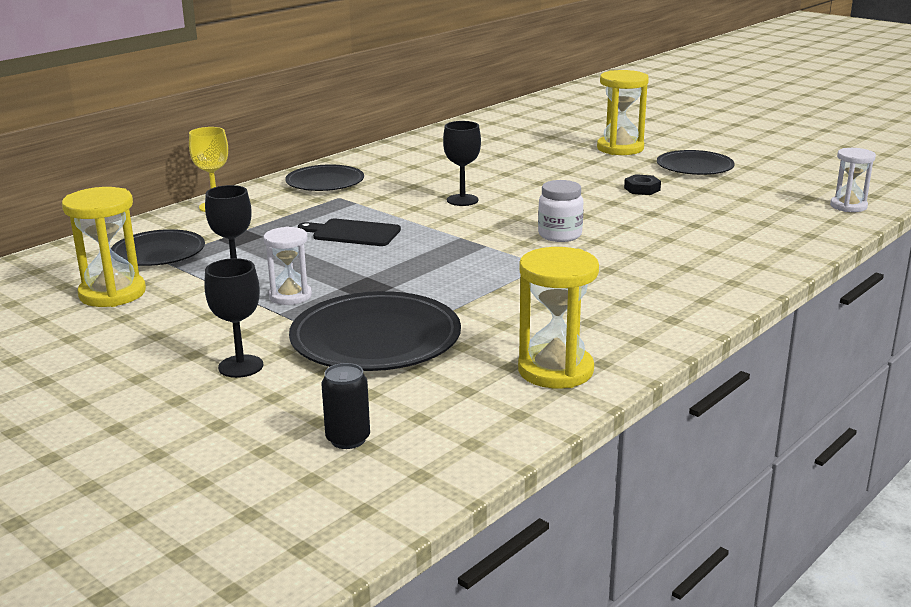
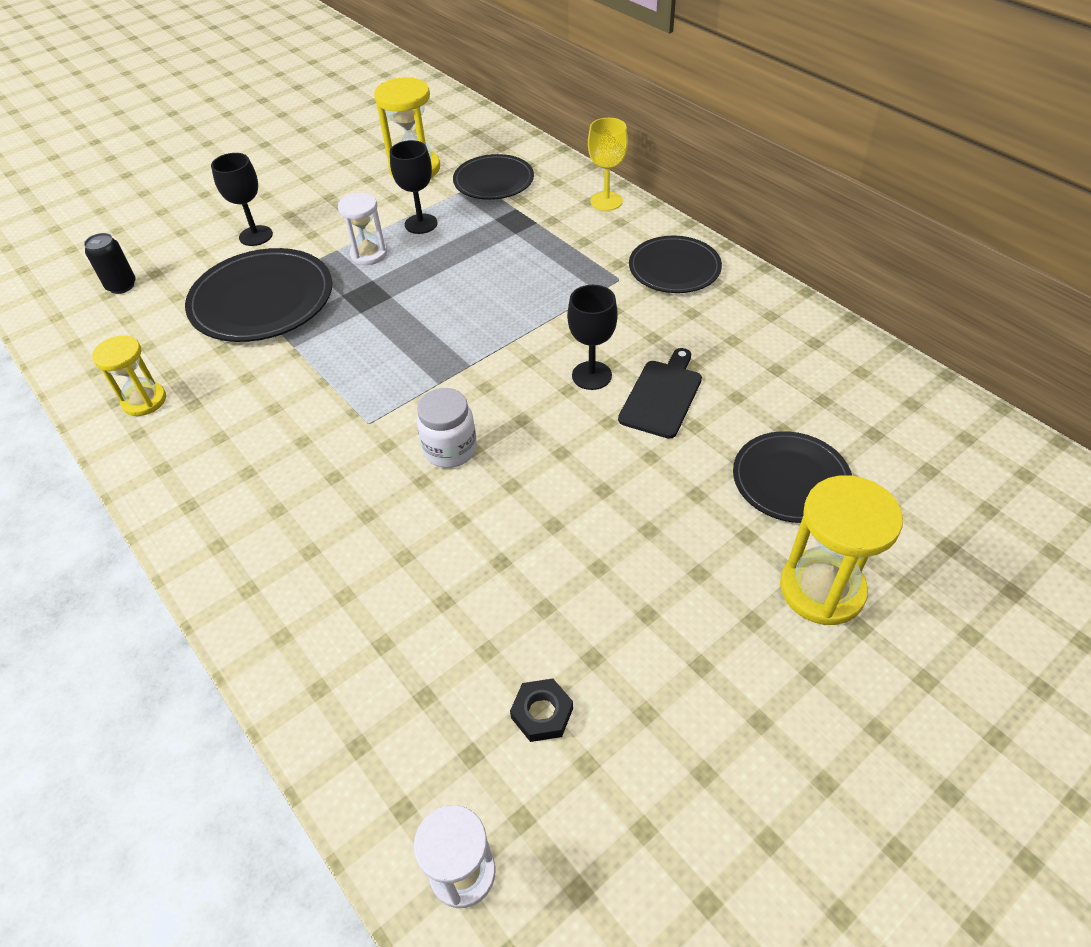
camera: 100 degrees right, 25 degrees up
black cutting board [298,219,401,246] -> black cutting board moved to [618,348,702,439]
yellow hourglass [518,247,599,388] -> yellow hourglass [92,335,166,416], size x0.65
black nut [624,174,661,195] -> black nut moved to [510,678,573,742]
black plate [657,150,735,175] -> black plate moved to [733,431,852,523]

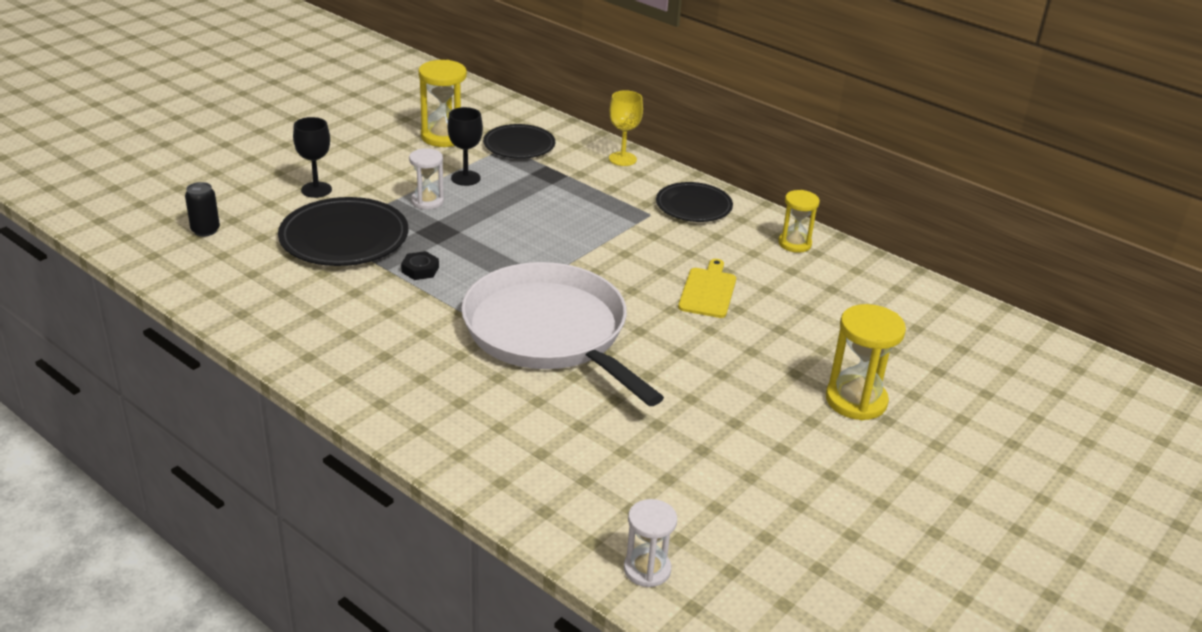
camera: 15 degrees left, 15 degrees down
yellow hourglass [92,335,166,416] -> yellow hourglass moved to [778,190,820,253]
white jar [416,388,477,468] -> white pan [461,262,664,406]
black nut [510,678,573,742] -> black nut moved to [401,251,439,280]
black goblet [567,285,618,390] -> none
black cutting board [618,348,702,439] -> yellow cutting board [678,259,736,318]
black plate [733,431,852,523] -> none

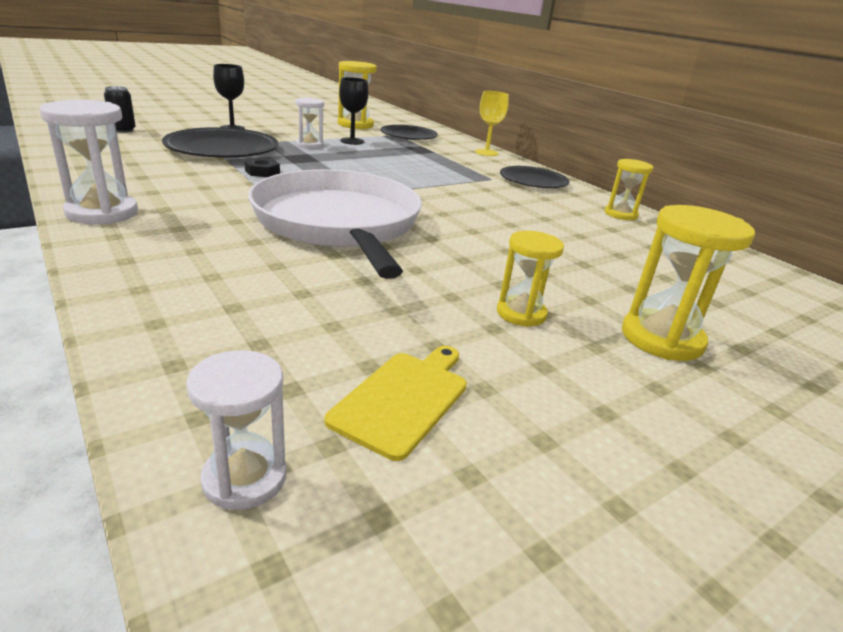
camera: 15 degrees right, 5 degrees down
yellow cutting board [678,259,736,318] -> yellow cutting board moved to [324,346,467,461]
none -> white hourglass [40,100,138,224]
none -> yellow hourglass [497,231,564,327]

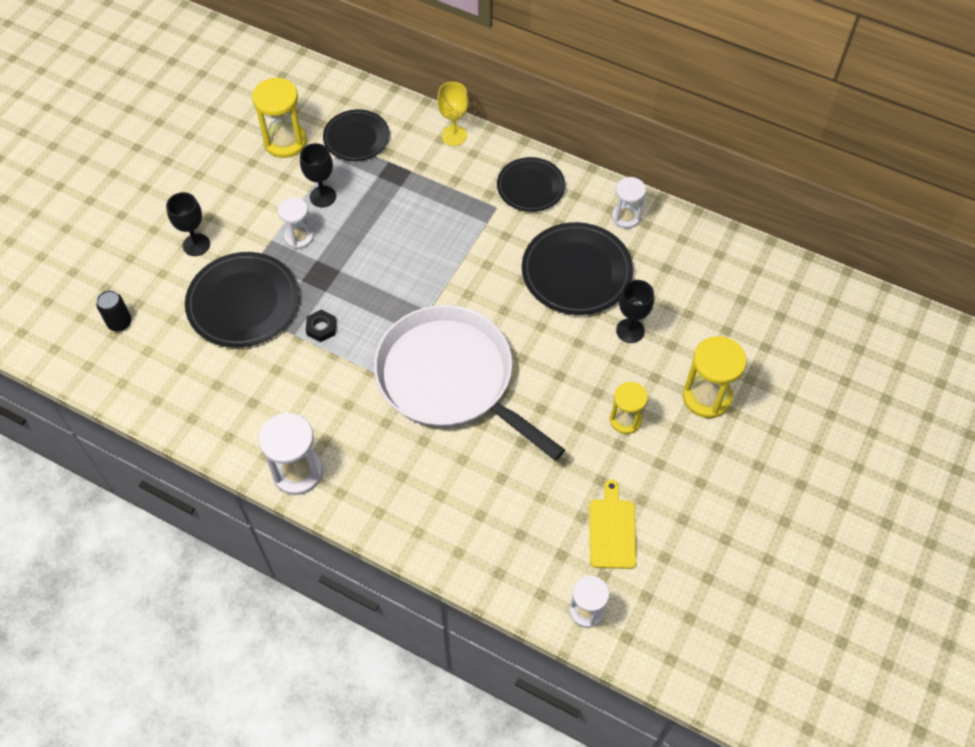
camera: 25 degrees left, 30 degrees up
yellow hourglass [605,159,653,220] -> white hourglass [612,177,646,229]
none -> black plate [522,222,633,315]
none -> black goblet [616,280,654,343]

